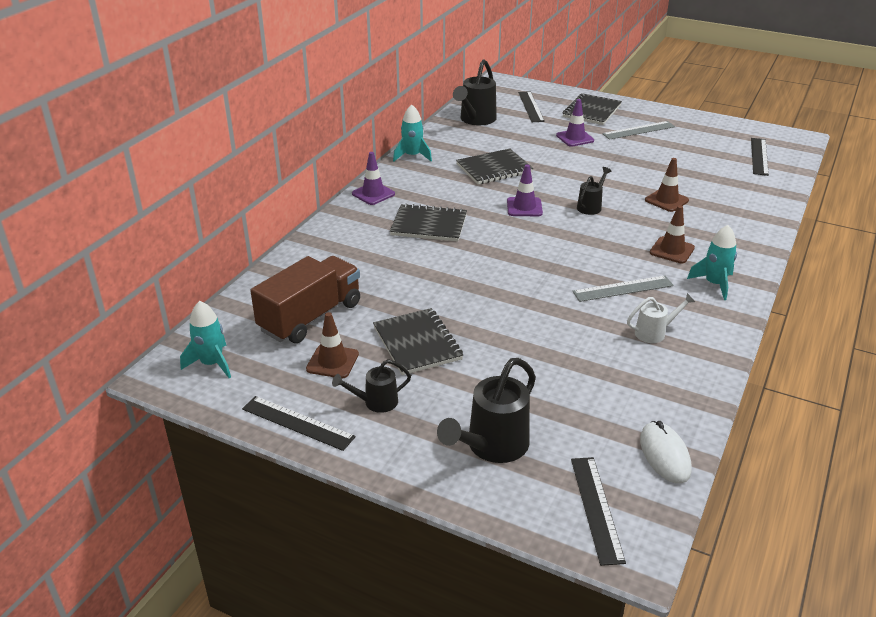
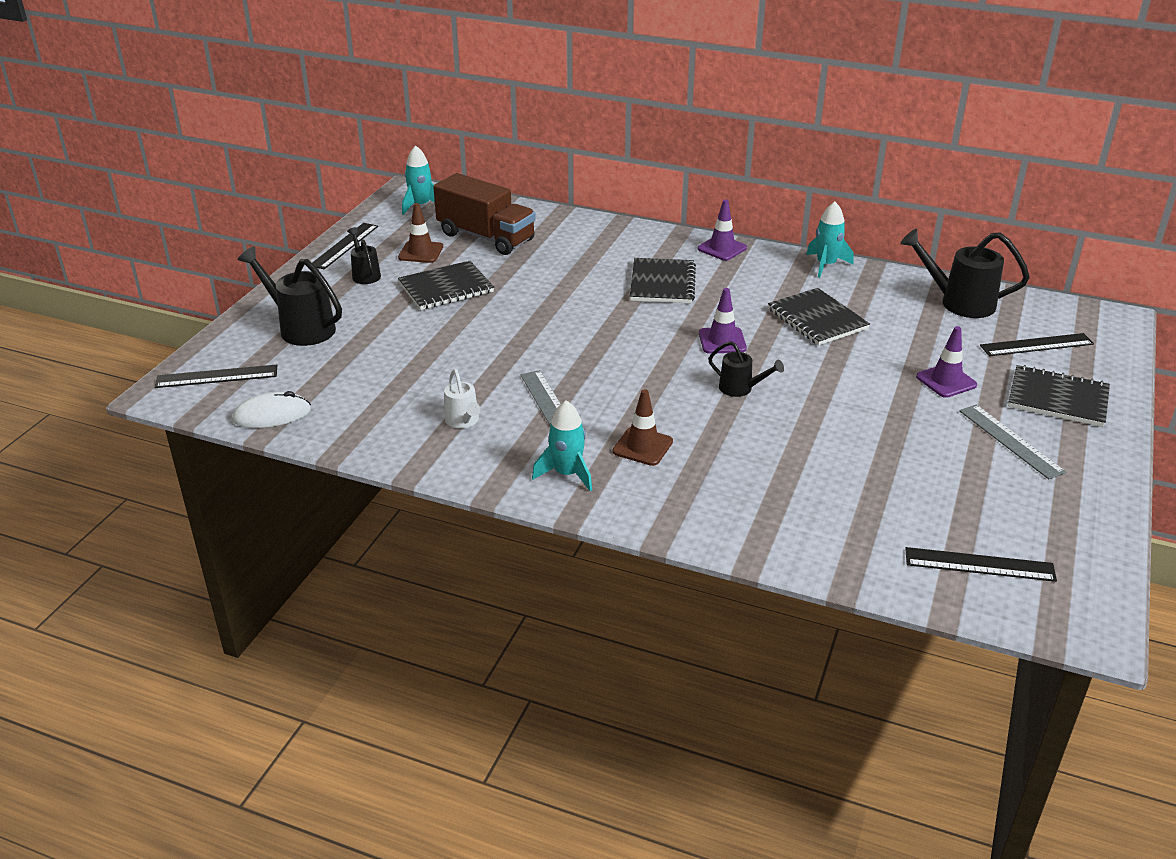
camera: 85 degrees right, 0 degrees up
brown traffic cone [645,158,689,212] -> none

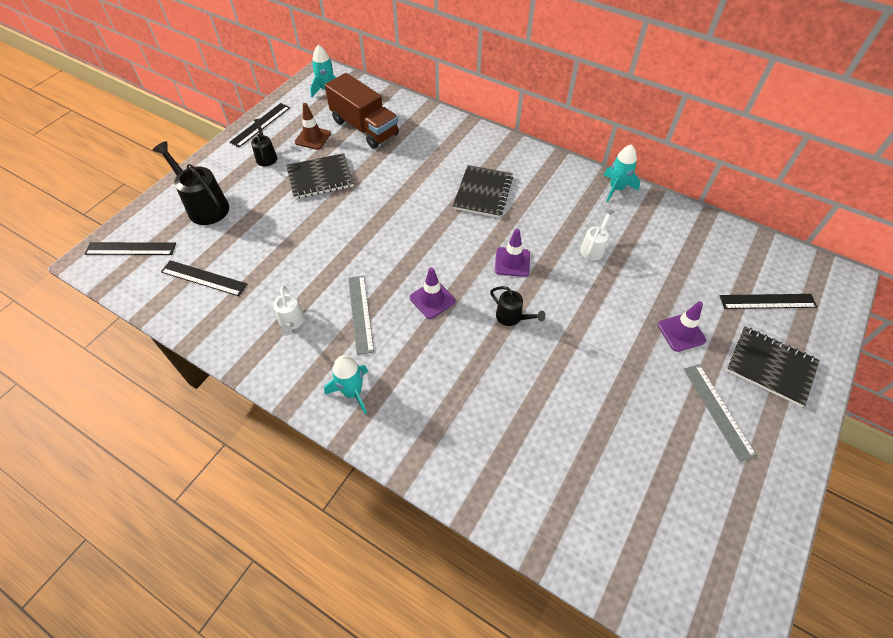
camera: 10 degrees right, 20 degrees up
white mouse [232,391,311,428] -> none
brown traffic cone [613,389,673,466] -> none
purple traffic cone [697,199,747,261] -> purple traffic cone moved to [410,267,456,319]
black notebook [768,288,870,346] -> white watering can [580,208,615,260]
black watering can [900,229,1030,318] -> none
black ruler [905,547,1057,582] -> black ruler moved to [161,260,247,296]

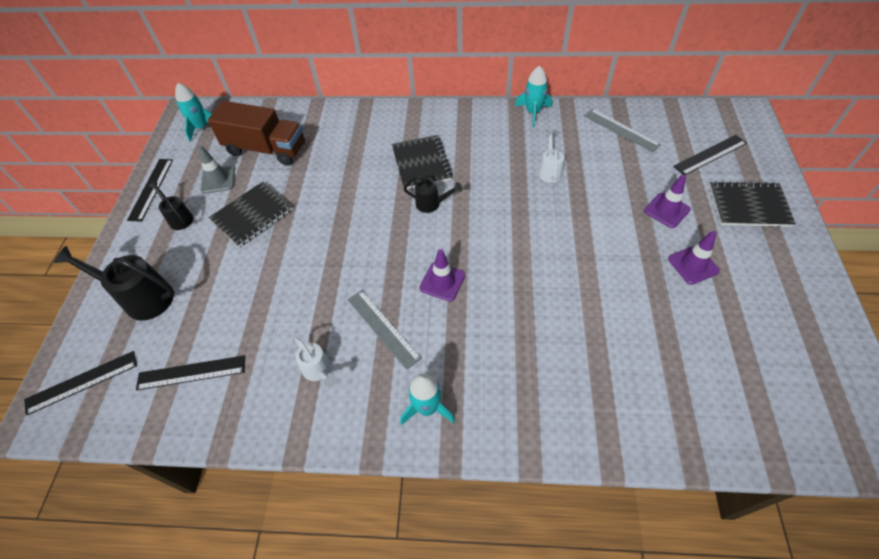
camera: 25 degrees left, 0 degrees up
brown traffic cone [295,103,331,150] -> grey traffic cone [197,145,235,194]
black watering can [490,286,546,326] -> black watering can moved to [404,176,462,213]
purple traffic cone [495,229,530,277] -> purple traffic cone moved to [668,231,720,285]
grey ruler [684,364,757,462] -> grey ruler moved to [584,109,661,152]

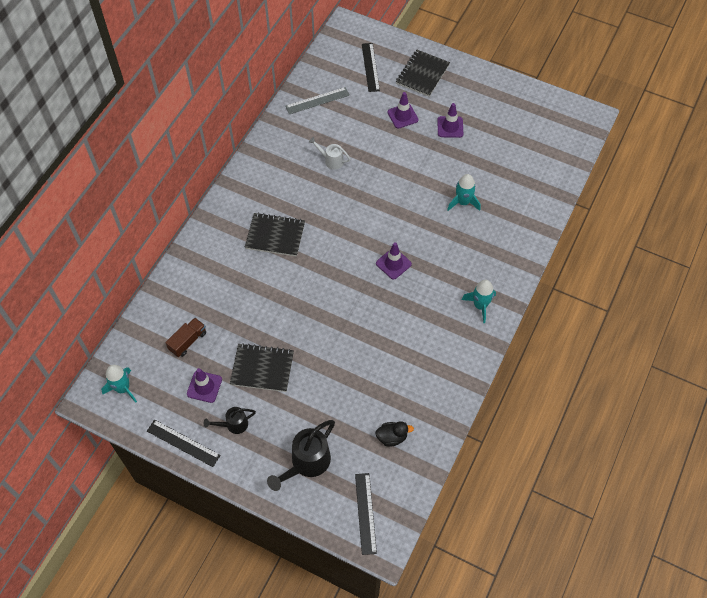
camera: 70 degrees left, 5 degrees up
black ruler [136,355,245,391] -> black duck [375,421,414,447]
grey traffic cone [197,145,235,194] -> purple traffic cone [187,368,222,403]
brown truck [208,101,305,166] -> brown truck [165,318,206,357], size x0.53
black notebook [209,181,293,247] -> black notebook turned 60 degrees counterclockwise [230,343,294,392]
white watering can [295,338,337,387] -> none
grey ruler [348,290,422,370] -> none
black watering can [404,176,462,213] -> none
turquoise rocket [515,66,552,127] -> turquoise rocket moved to [447,174,480,211]

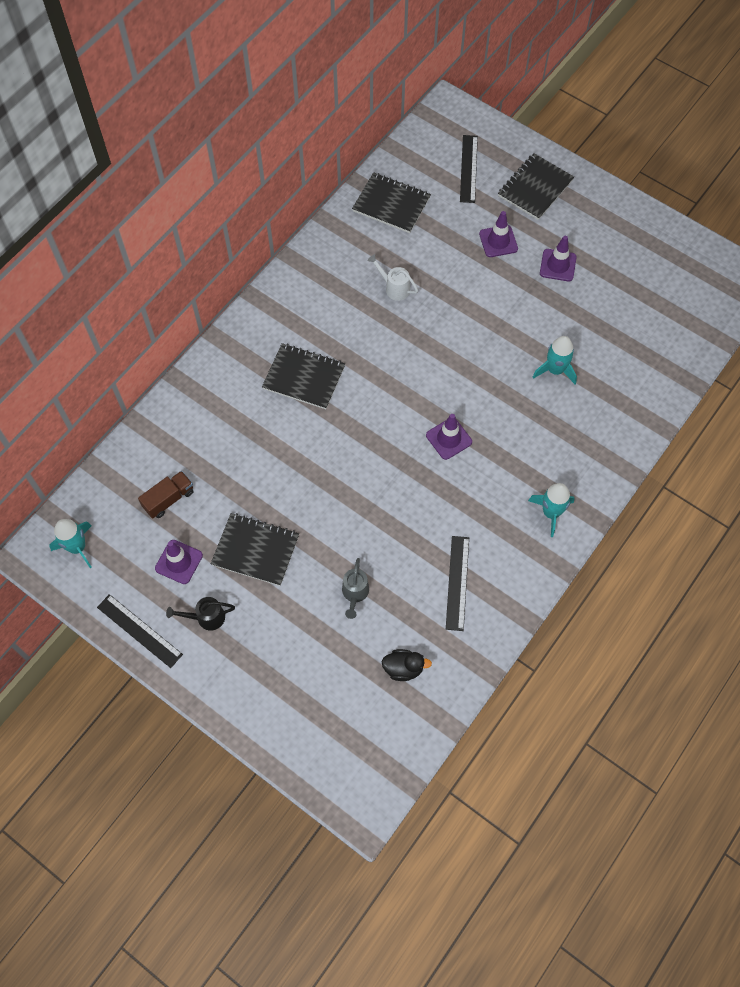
camera: 10 degrees right, 5 degrees up
black watering can [267,420,335,491] -> none
grey ruler [285,87,350,114] -> black notebook [352,172,431,233]
black ruler [355,473,377,555] -> black ruler moved to [446,536,469,631]
none -> grey watering can [342,558,369,619]

